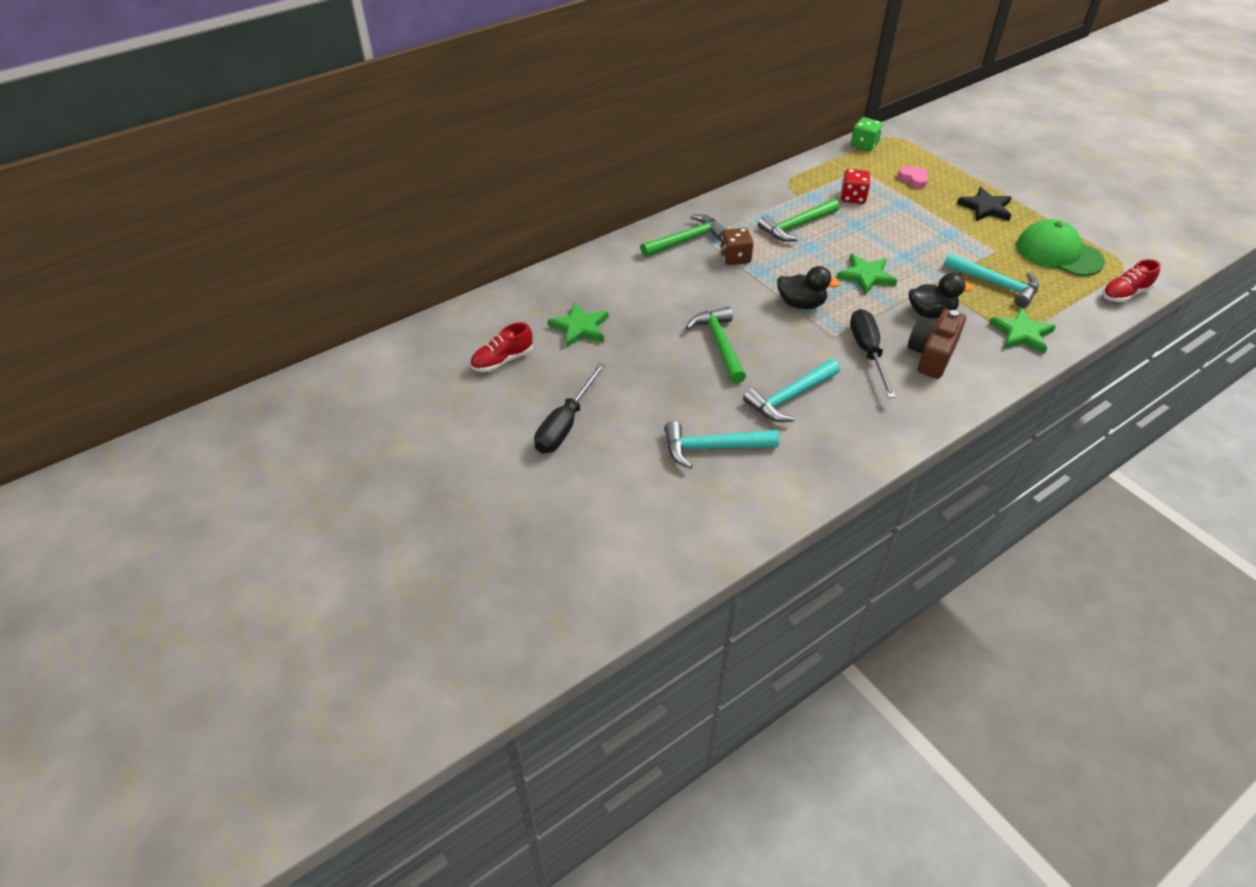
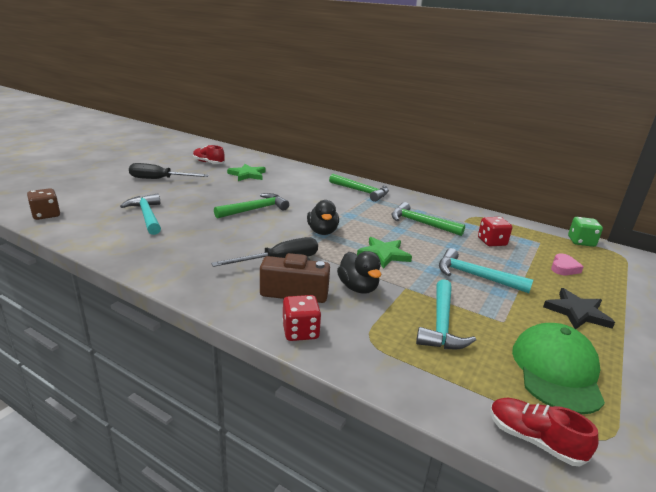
camera: 65 degrees right, 20 degrees down
brown dice [720,228,754,265] -> brown dice moved to [27,188,60,220]
turquoise hammer [743,359,840,422] -> turquoise hammer moved to [439,248,533,293]
green star [989,308,1056,354] -> none
none -> red dice [282,295,321,341]

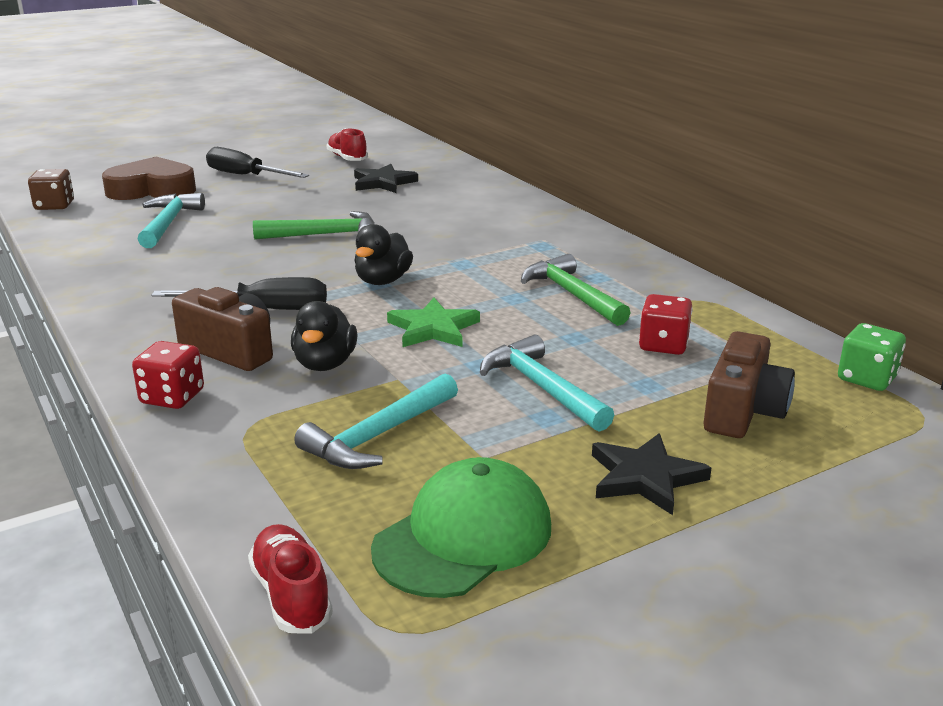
camera: 30 degrees right, 0 degrees up
green star [227,164,266,181] -> black star [354,164,418,193]
green hammer [329,174,389,202] -> none
pink heart [551,253,584,275] -> brown camera [703,331,795,438]
none -> brown heart [102,157,196,200]

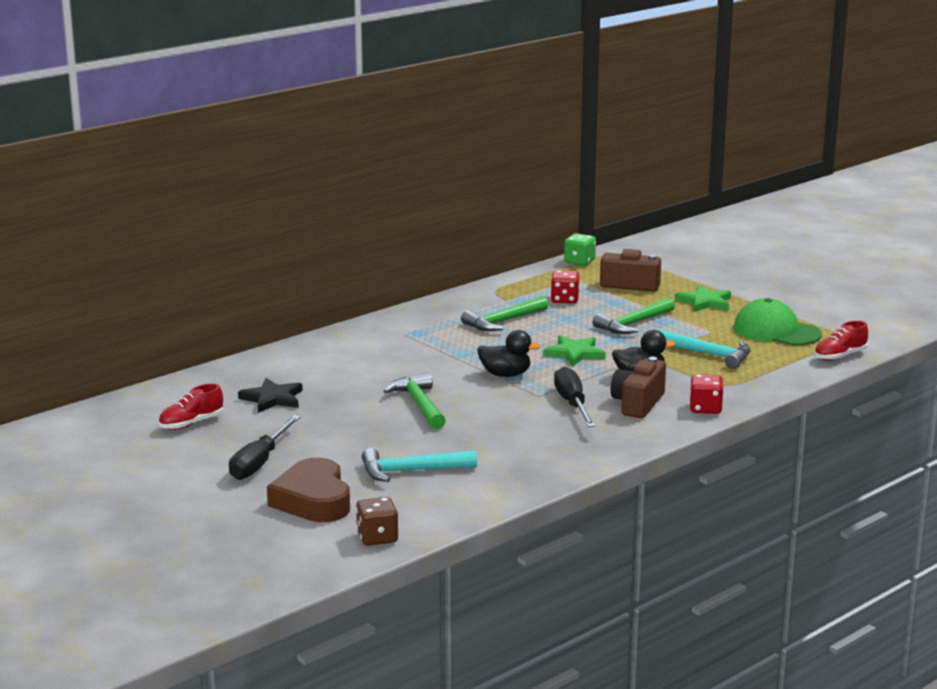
camera: 100 degrees left, 5 degrees down
turquoise hammer [480,335,614,432] -> green hammer [593,297,675,334]
black star [592,433,711,515] -> green star [675,285,731,312]

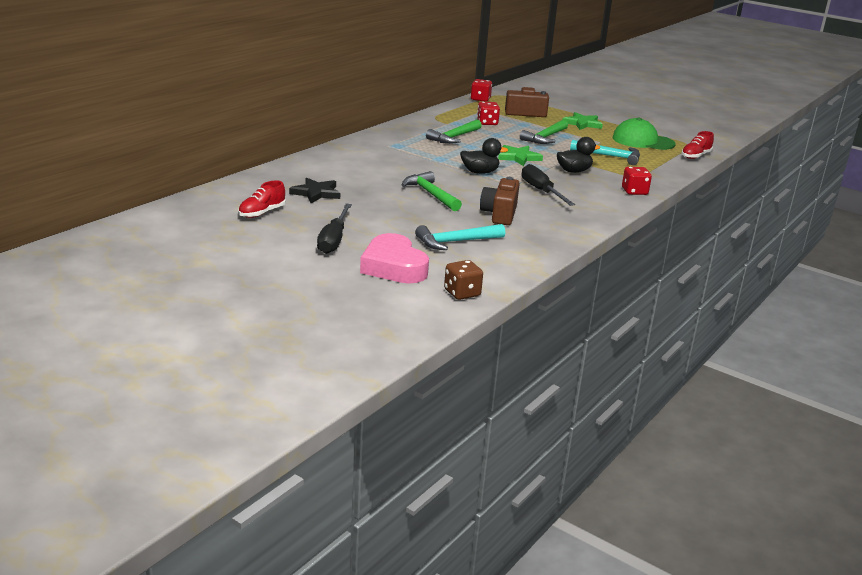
camera: 15 degrees left, 5 degrees up
brown heart [267,458,350,522] -> pink heart [360,233,429,283]
green dice [564,233,596,266] -> red dice [471,79,492,102]
brown camera [611,357,666,418] -> brown camera moved to [480,177,520,225]

